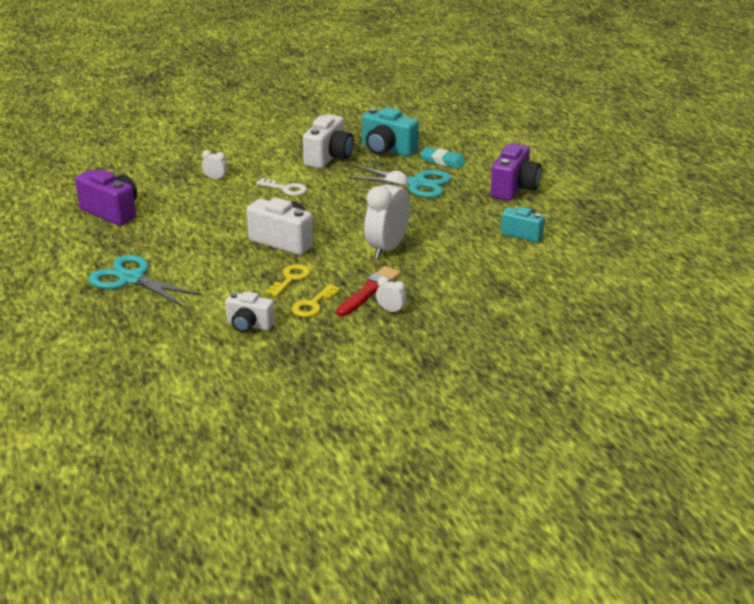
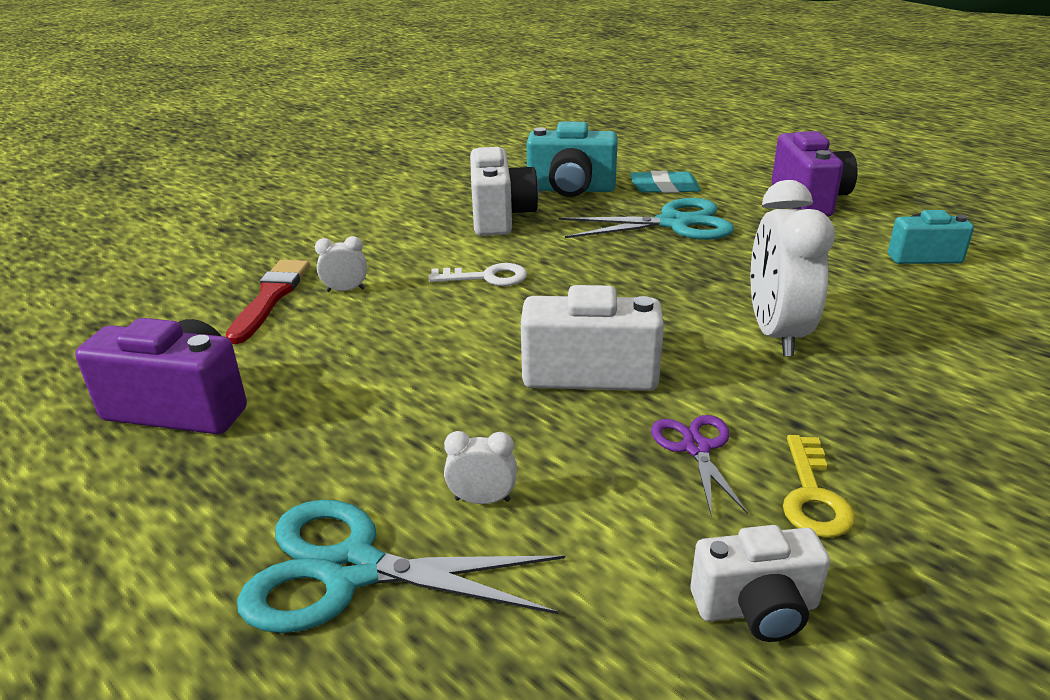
camera: 25 degrees left, 0 degrees up
yellow key [265,264,310,297] -> purple scissors [651,415,748,516]
red brush [337,266,401,316] -> red brush moved to [226,260,310,344]
white clock [376,277,407,314] -> white clock moved to [444,431,517,504]

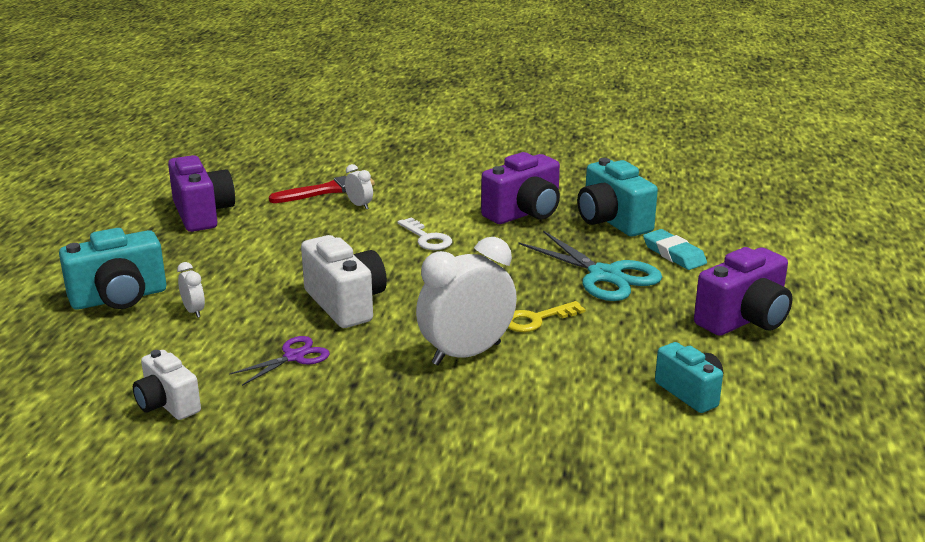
camera: 55 degrees right, 5 degrees down
turquoise scissors [237,500,565,633] -> turquoise camera [59,228,166,310]
white camera [470,147,539,236] -> purple camera [481,152,560,224]
yellow key [783,435,855,538] -> yellow key moved to [508,301,585,332]

